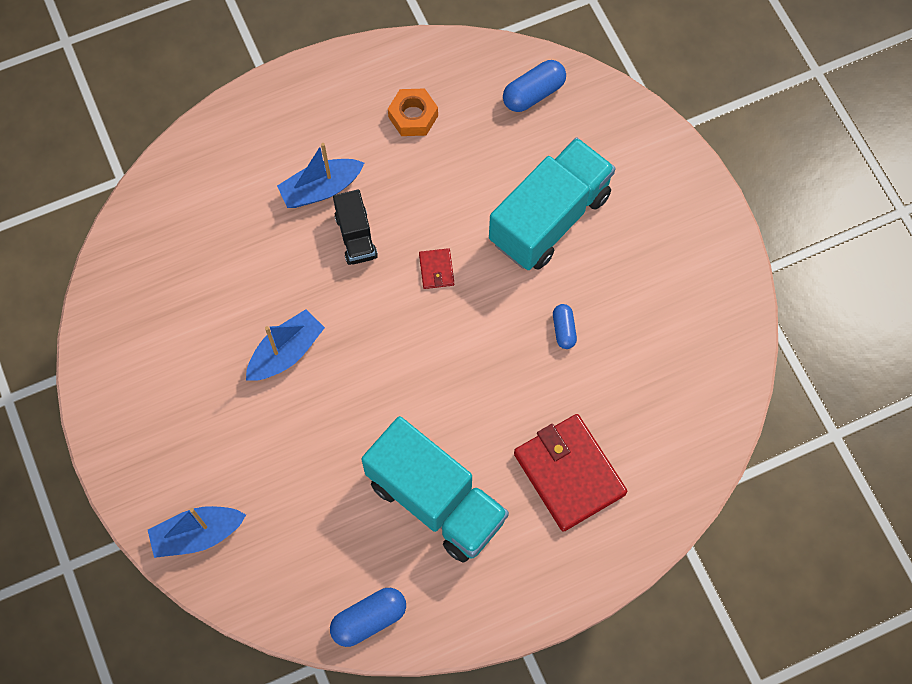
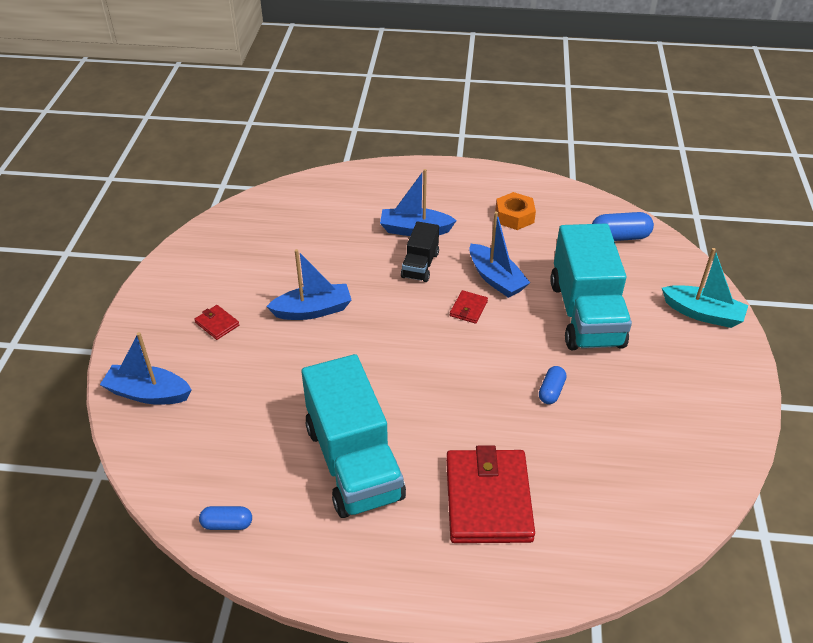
camera: 30 degrees right, 25 degrees down
blue capsule [330,588,406,647] -> blue capsule [199,506,252,530], size x0.62
turquoise truck [489,137,615,270] -> turquoise truck turned 105 degrees clockwise [550,223,632,350]
none -> red wallet [194,305,240,340]
none -> blue boat [469,211,530,298]
none -> turquoise boat [662,248,748,328]

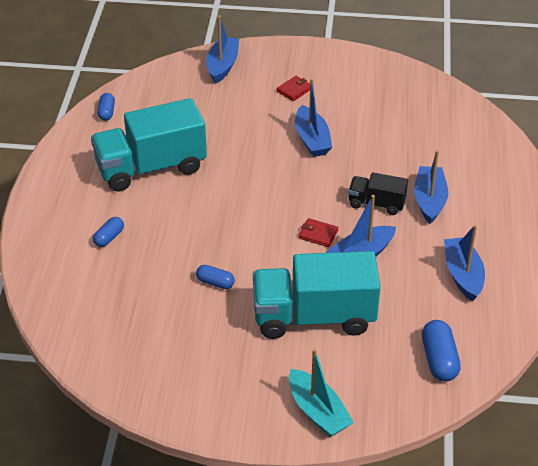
camera: 90 degrees right, 0 degrees up
red wallet [446,445,535,543] -> blue capsule [93,217,124,247]
orange nut [495,192,536,230] -> blue boat [444,225,485,301]
turquoise boat [662,248,748,328] -> turquoise boat turned 60 degrees counterclockwise [289,349,354,437]

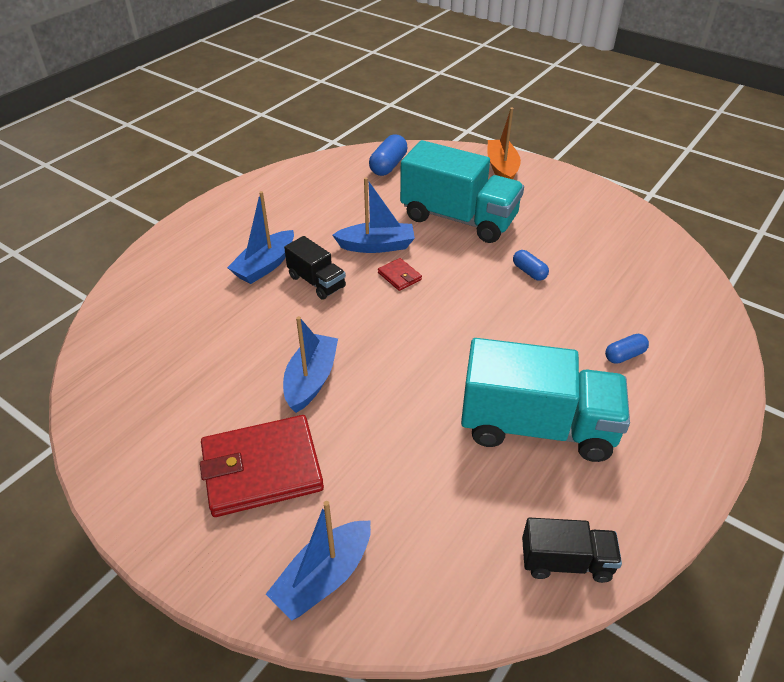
camera: 150 degrees left, 0 degrees up
blue capsule [98,93,115,121] -> black truck [522,518,622,583]
red wallet [277,76,310,101] -> red wallet [200,415,324,517], size x2.31
turquoise boat [289,349,354,437] -> orange boat [487,107,521,179]
blue boat [444,225,485,301] -> none

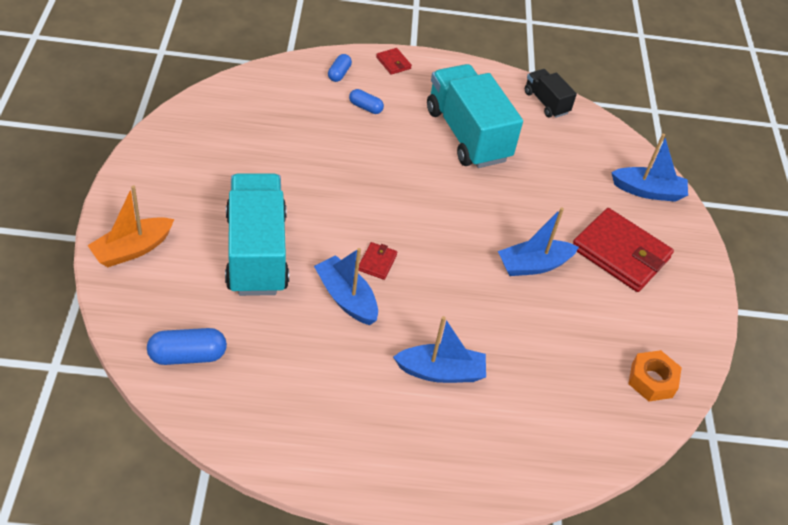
camera: 130 degrees left, 5 degrees up
black truck [284,236,346,300] -> none
blue capsule [513,250,549,281] -> blue capsule moved to [328,54,352,82]
none -> red wallet [376,48,412,75]
none -> orange nut [628,350,682,401]

